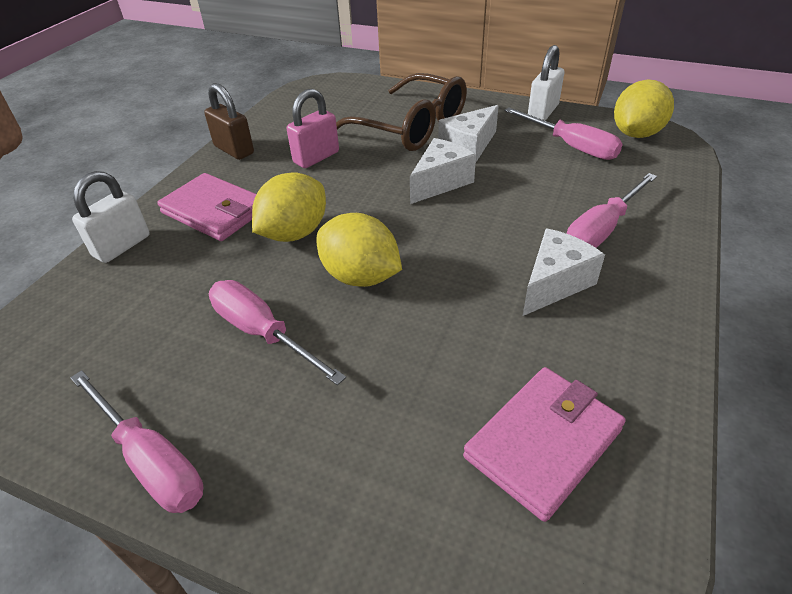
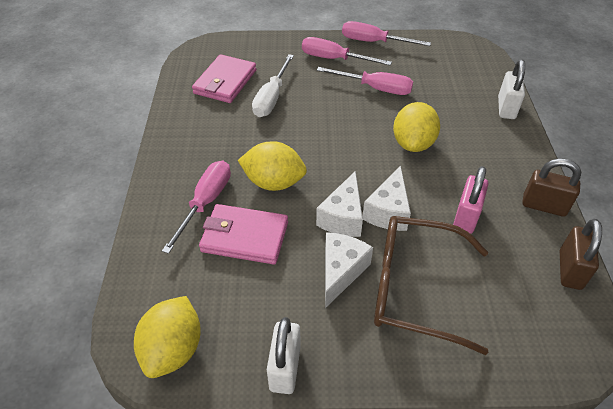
camera: 155 degrees right, 5 degrees up
pink wallet [157,173,256,241] -> pink wallet moved to [199,204,288,264]
yellow lemon [317,213,402,287] -> yellow lemon moved to [238,141,307,191]
pink screwdriver [504,107,623,160] -> pink screwdriver moved to [302,37,392,65]
white cheese [523,228,605,316] -> white cheese moved to [362,166,411,231]
none -> white screwdriver [252,54,294,117]
none -> brown padlock [560,219,602,290]

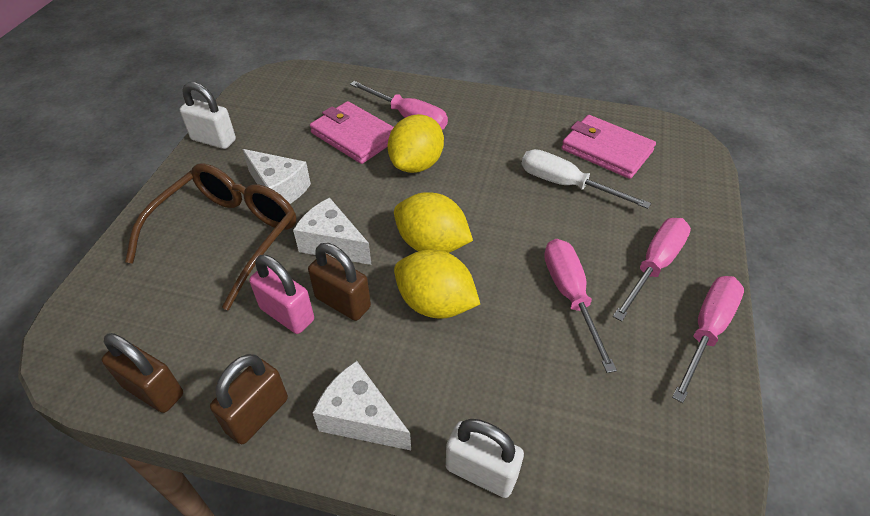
camera: 105 degrees right, 0 degrees up
yellow lemon [134,296,201,378] -> yellow lemon moved to [394,192,473,253]
pink wallet [199,204,288,264] -> pink wallet turned 75 degrees counterclockwise [310,101,394,164]
white cheese [316,171,363,237] -> white cheese moved to [313,361,411,450]
pink screwdriver [317,67,413,95] -> pink screwdriver turned 135 degrees clockwise [544,239,617,373]
none -> brown padlock [308,243,371,321]

